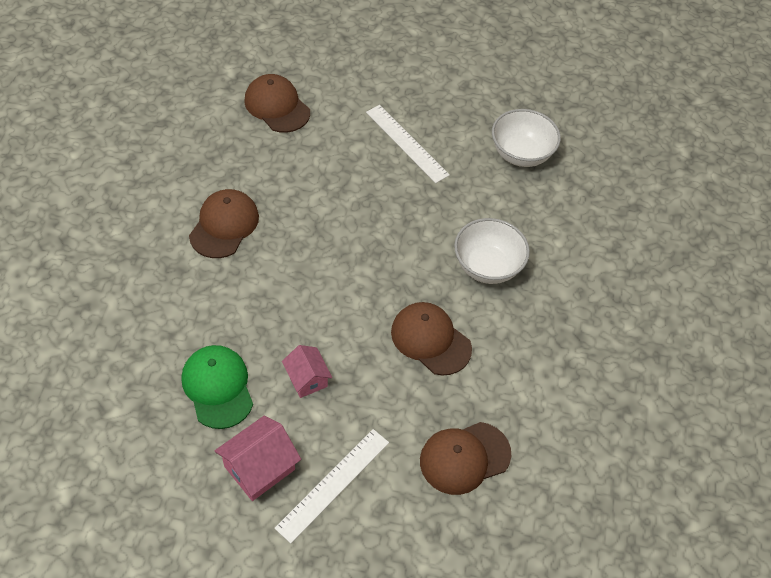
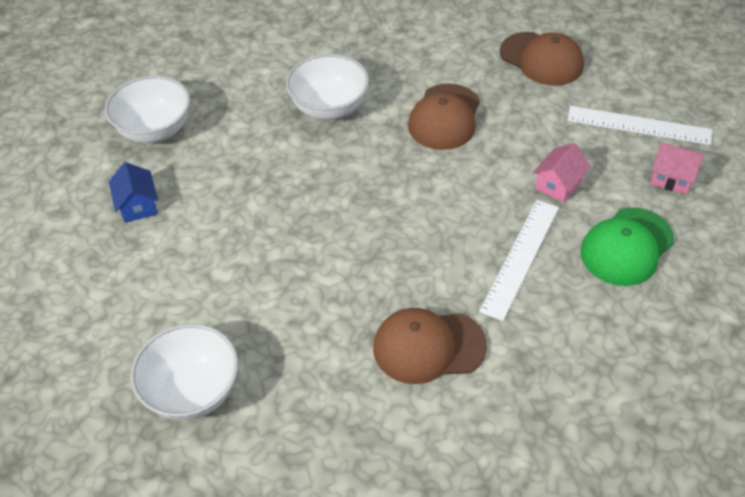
camera: 110 degrees left, 5 degrees down
pink house [215,416,301,501] -> pink house [650,143,704,195], size x0.66
brown cap [244,74,310,133] -> white bowl [130,324,239,420]
white ruler [366,105,450,183] -> white ruler moved to [479,200,559,321]
none -> blue house [109,162,158,223]

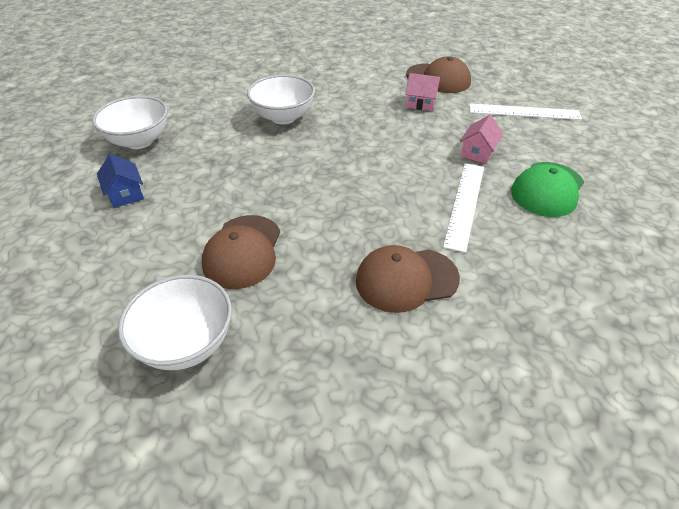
camera: 10 degrees left, 5 degrees down
brown cap [408,84,480,150] -> brown cap moved to [202,215,280,289]
pink house [650,143,704,195] -> pink house moved to [405,73,440,111]

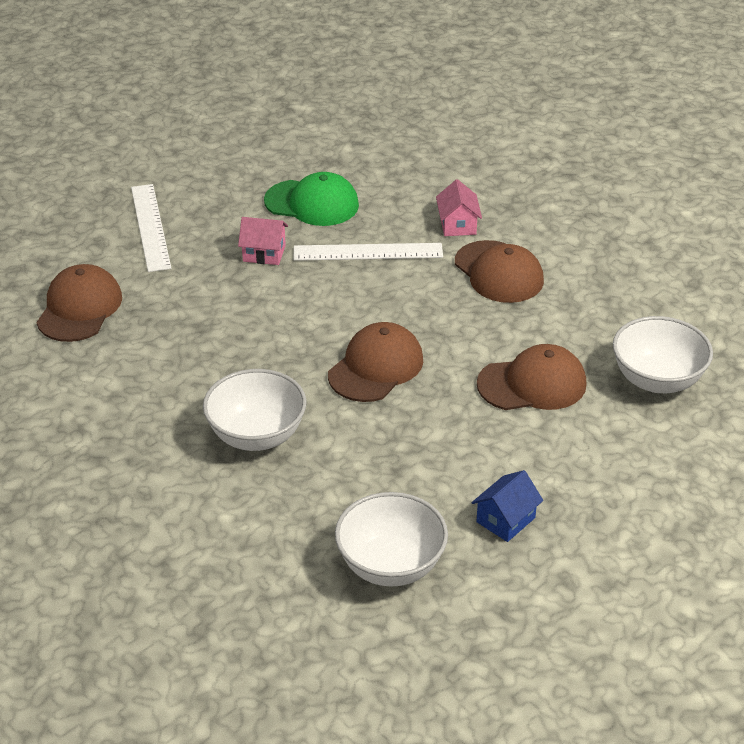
camera: 110 degrees left, 5 degrees down
pink house [405,73,440,111] -> pink house moved to [436,179,482,236]
none -> brown cap [328,322,423,402]

